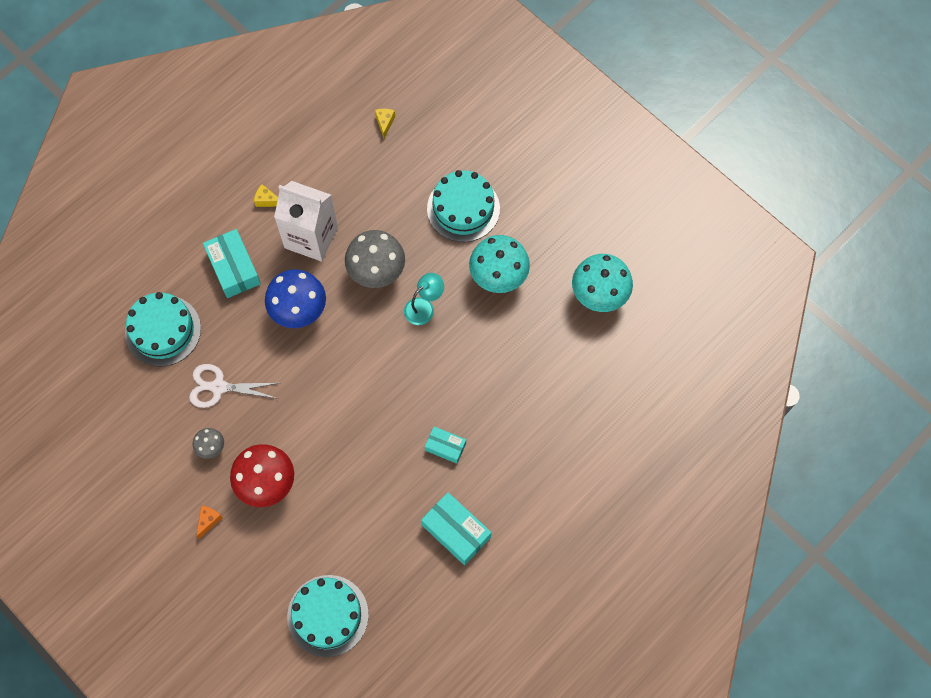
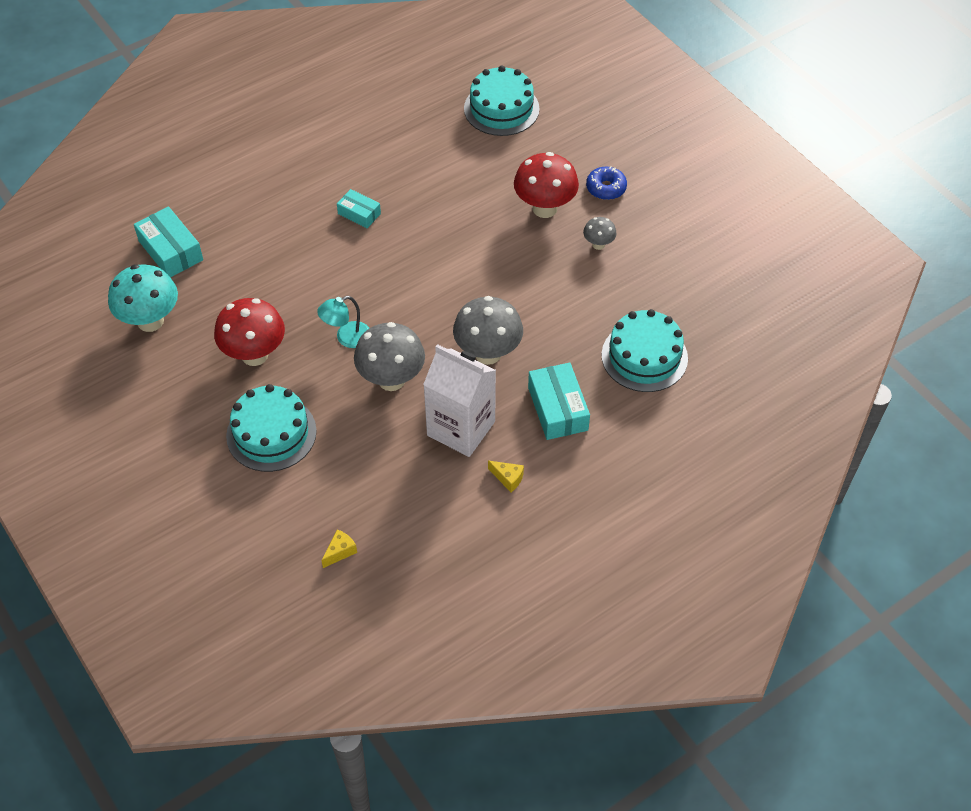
camera: 170 degrees left, 15 degrees down
white scissors [189,364,279,408] -> none
orange cheese [196,506,223,539] -> blue donut [586,166,627,200]
blue mushroom [265,269,326,328] -> grey mushroom [453,296,523,365]
yellow cheese [375,109,395,139] -> yellow cheese turned 150 degrees counterclockwise [321,529,357,568]
turquoise box [421,492,491,565] -> turquoise box moved to [134,207,203,278]
turquoise mushroom [469,235,530,293] -> red mushroom [214,298,285,366]

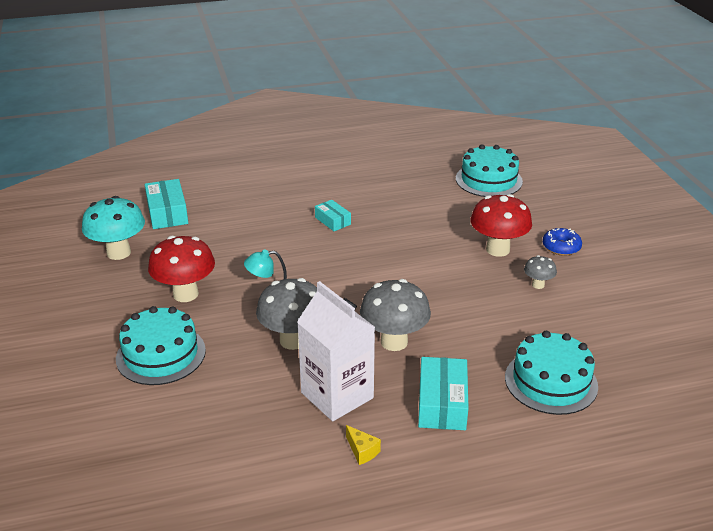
camera: 20 degrees right, 20 degrees down
yellow cheese [321,529,357,568] -> none

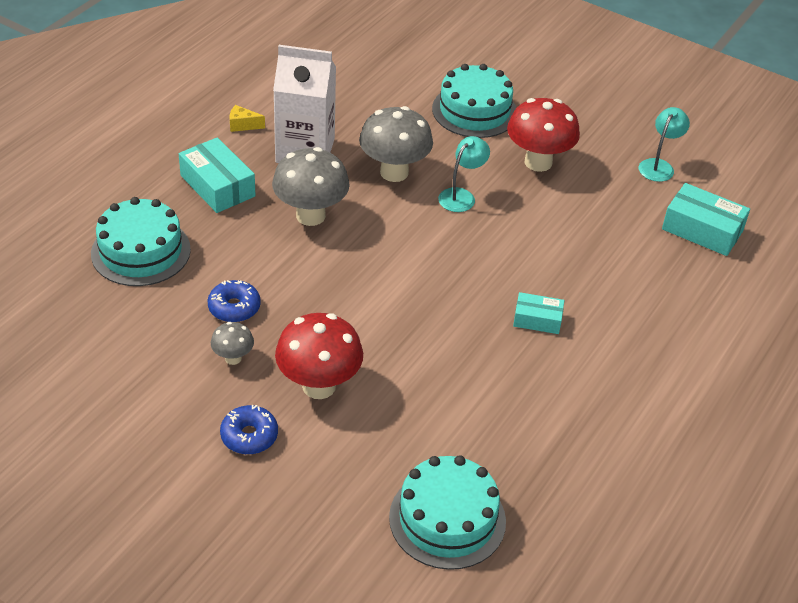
camera: 135 degrees right, 10 degrees up
turquoise mushroom [82,196,145,260] -> turquoise lamp [639,107,690,182]
none -> blue donut [207,280,261,322]

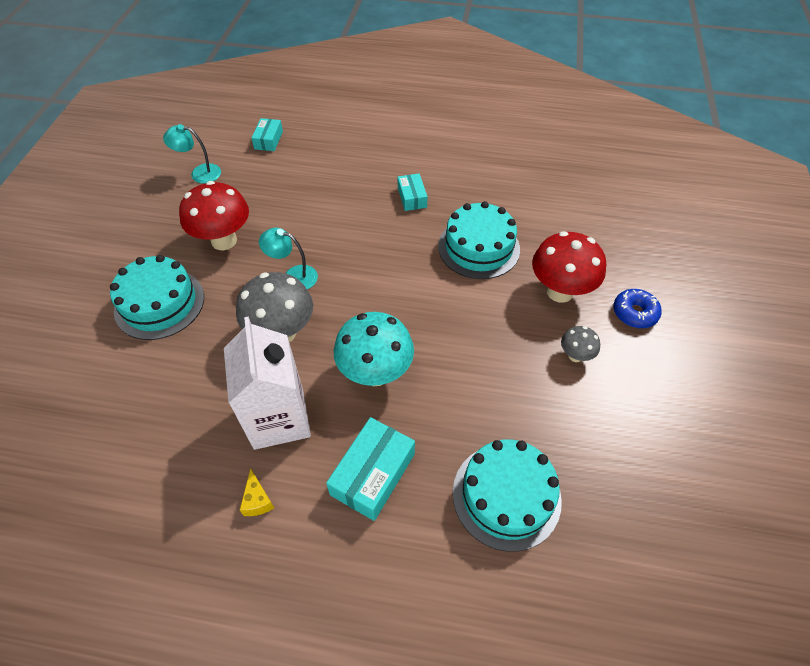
camera: 110 degrees left, 10 degrees up
blue donut [207,280,261,322] -> none
grey mushroom [272,147,350,226] -> turquoise mushroom [334,312,414,386]
turquoise cake [389,455,506,570] -> turquoise cake moved to [438,201,520,279]
turquoise box [662,183,750,256] -> turquoise box [251,118,283,151], size x0.61

